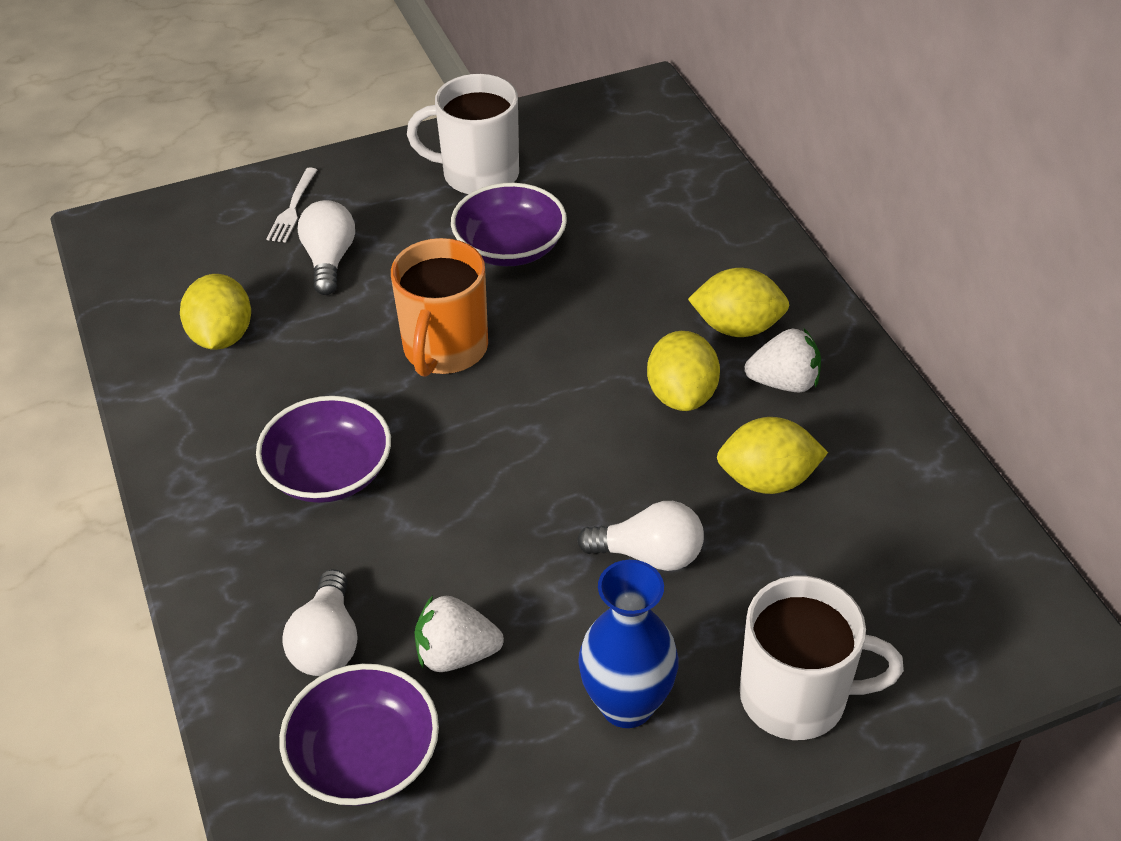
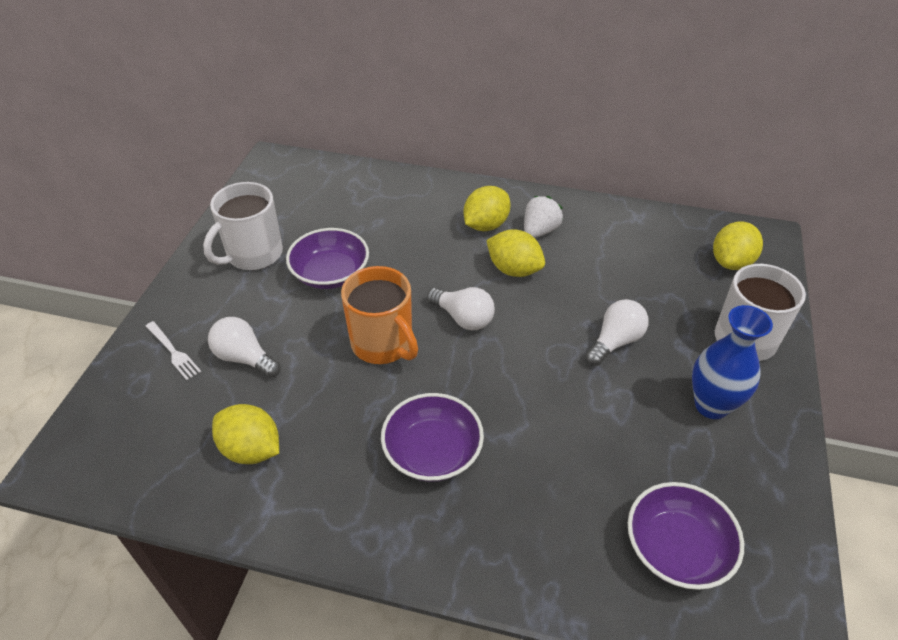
camera: 55 degrees left, 0 degrees up
white light bulb [282,569,357,676] -> white light bulb moved to [427,287,495,330]
white strawberry [414,595,504,672] -> none
yellow lemon [717,417,828,494] -> yellow lemon moved to [713,221,763,270]

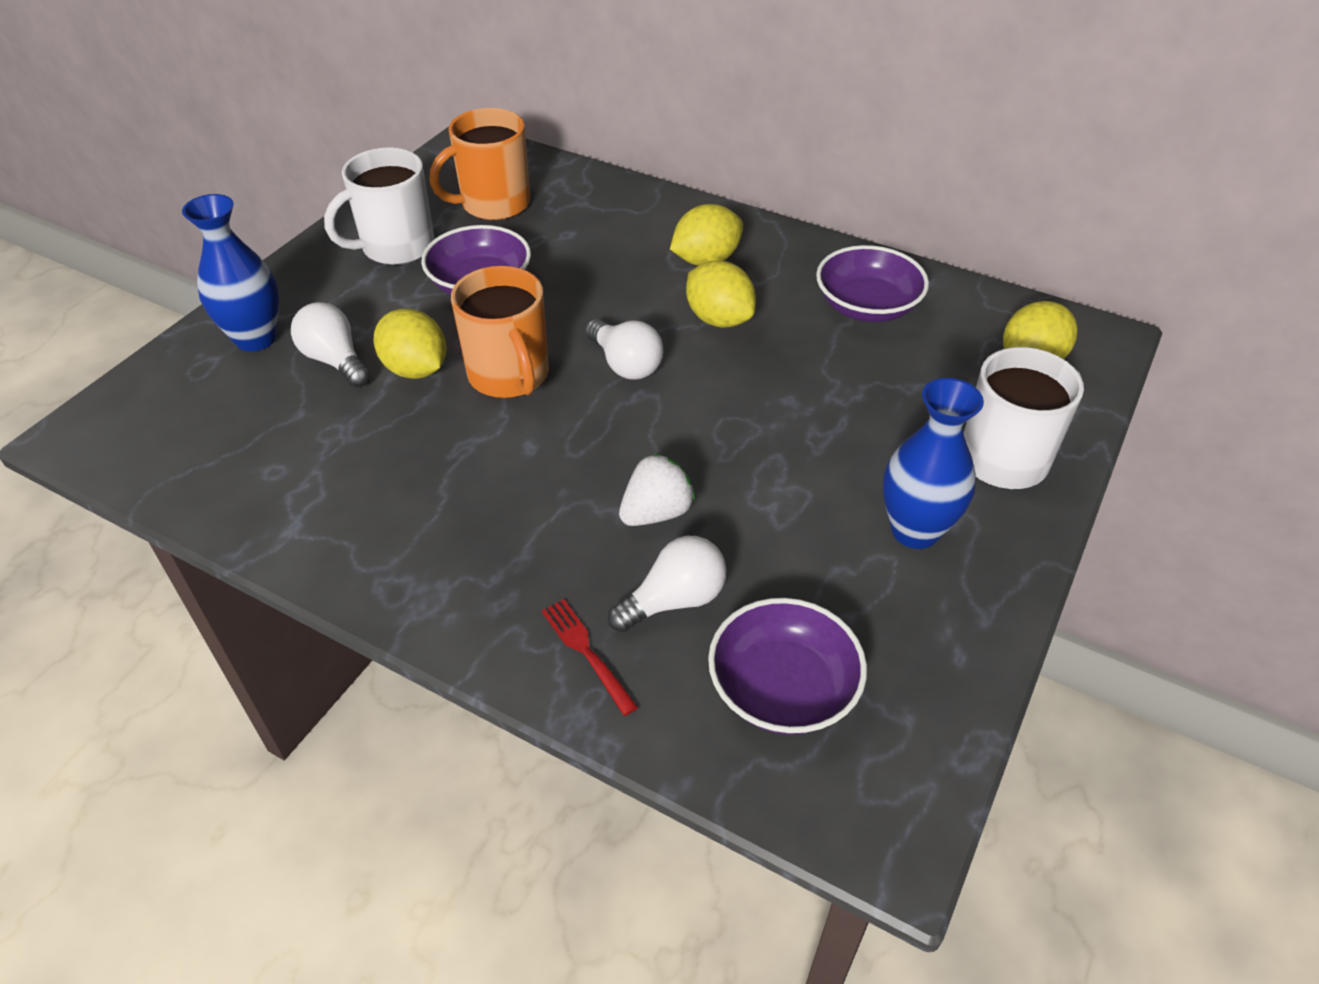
camera: 15 degrees right, 0 degrees up
white fork [146,321,201,380] -> blue vase [182,194,279,352]
yellow lemon [212,404,279,464] -> yellow lemon moved to [373,309,446,379]
purple bowl [381,393,484,482] -> purple bowl moved to [816,245,929,322]
white strawberry [524,196,563,238] -> white strawberry moved to [619,452,696,526]
white light bulb [586,299,649,366] -> white light bulb moved to [608,536,727,632]
none -> orange mug [429,108,530,220]
none -> red fork [541,599,638,716]

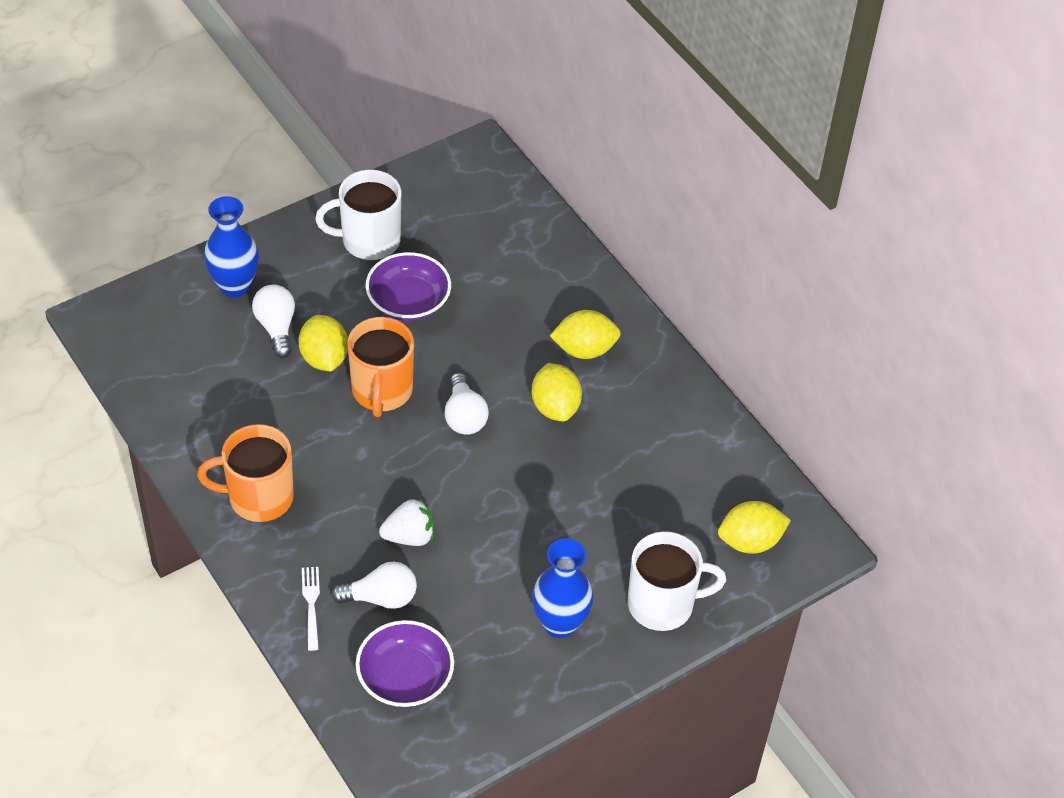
camera: 25 degrees right, 5 degrees up
orange mug [429,108,530,220] -> orange mug moved to [197,424,294,522]
red fork [541,599,638,716] -> white fork [302,567,320,651]
purple bowl [816,245,929,322] -> none

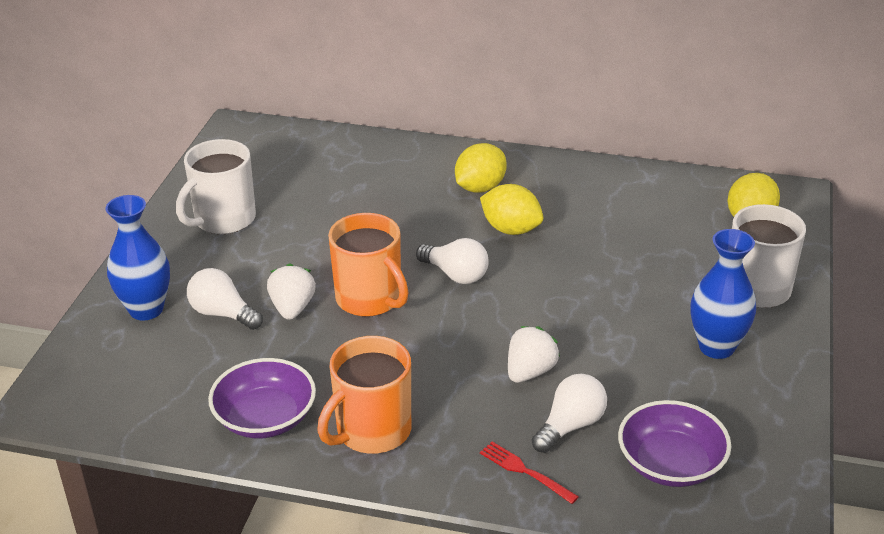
camera: 40 degrees left, 15 degrees down
yellow lemon [298,315,348,371] -> white strawberry [267,263,316,320]
white fork [302,567,320,651] -> red fork [480,442,579,504]
purple bowl [366,252,451,321] -> purple bowl moved to [208,358,316,438]

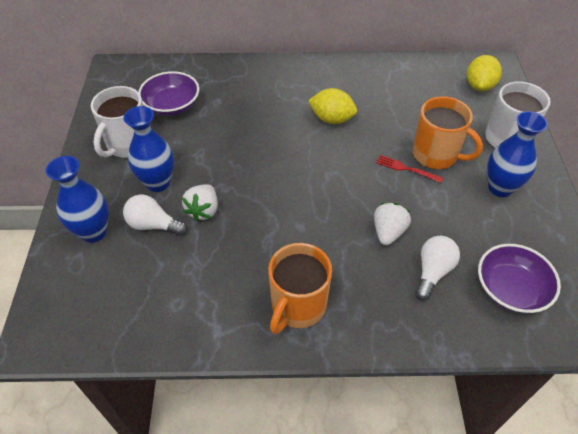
camera: 15 degrees left, 15 degrees up
purple bowl [208,358,316,438] -> purple bowl moved to [138,71,199,116]
white strawberry [267,263,316,320] -> white strawberry turned 150 degrees counterclockwise [182,184,218,222]
orange mug [328,213,408,317] -> orange mug moved to [412,96,483,169]
white light bulb [416,238,489,284] -> none
yellow lemon [455,143,507,193] -> none
red fork [480,442,579,504] -> red fork moved to [376,155,443,183]
none -> blue vase [123,106,174,192]

